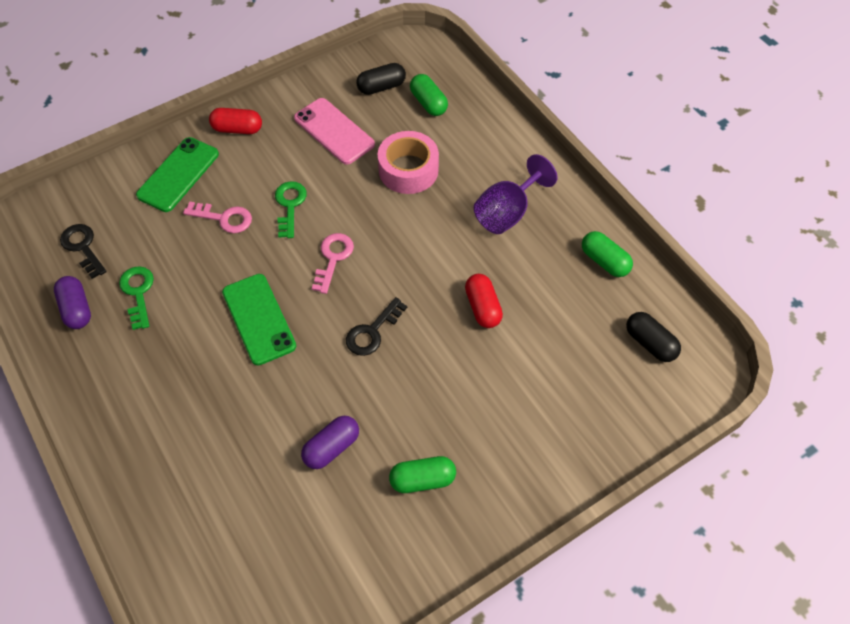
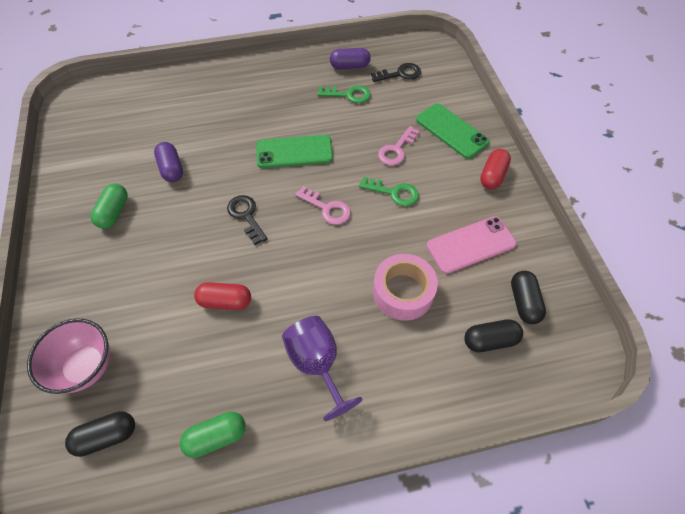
camera: 110 degrees right, 0 degrees up
green capsule [410,74,448,116] -> black capsule [464,319,523,352]
none -> pink bowl [27,318,110,394]

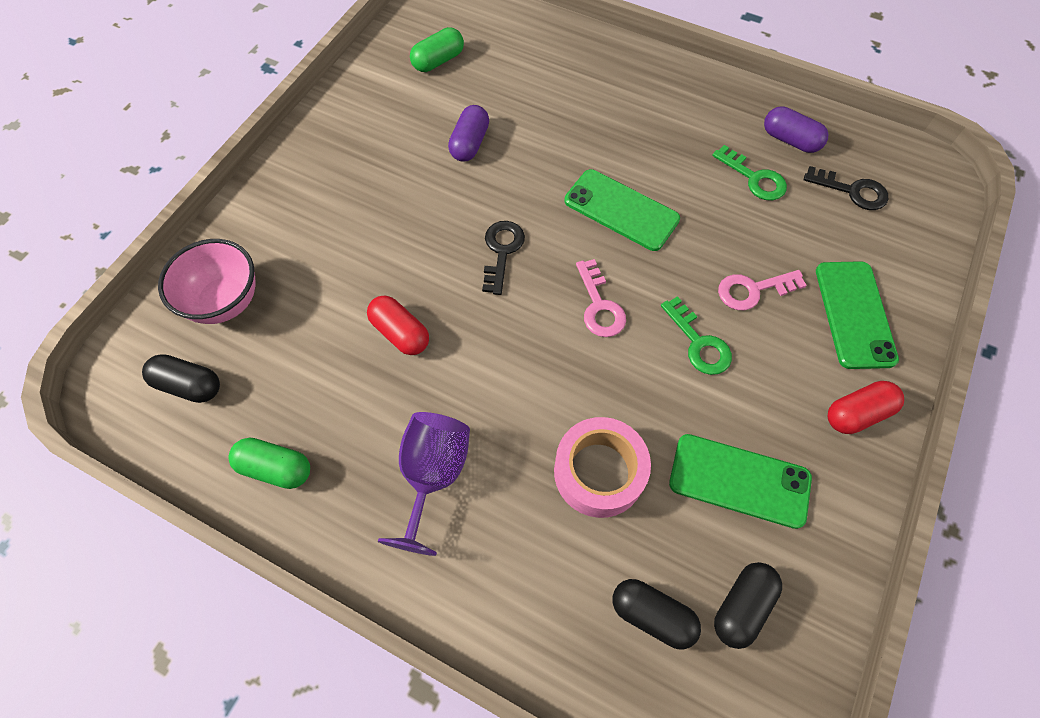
camera: 40 degrees right, 5 degrees up
green capsule [90,183,128,229] -> green capsule moved to [410,27,464,72]
pink phone [427,216,517,274] -> green phone [669,434,812,529]

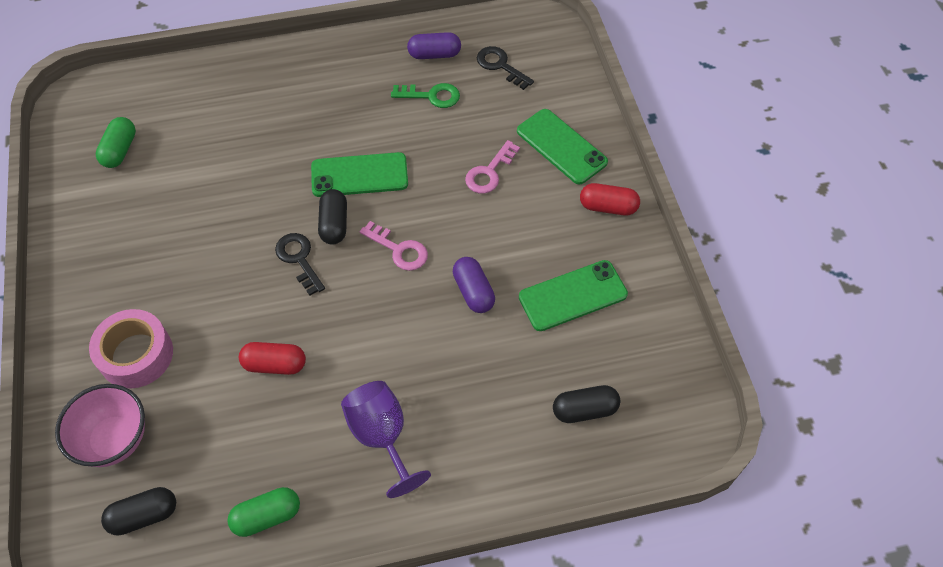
camera: 40 degrees left, 5 degrees down
purple capsule [448,105,489,162] -> purple capsule moved to [453,257,495,313]
pink tape [554,417,651,518] -> pink tape moved to [89,309,173,389]
green key [661,296,732,375] -> none
black capsule [714,562,782,649] -> black capsule moved to [318,189,347,244]
black key [804,166,888,210] -> black key turned 120 degrees counterclockwise [477,46,534,90]
red capsule [828,381,904,434] -> red capsule turned 75 degrees clockwise [580,183,640,216]

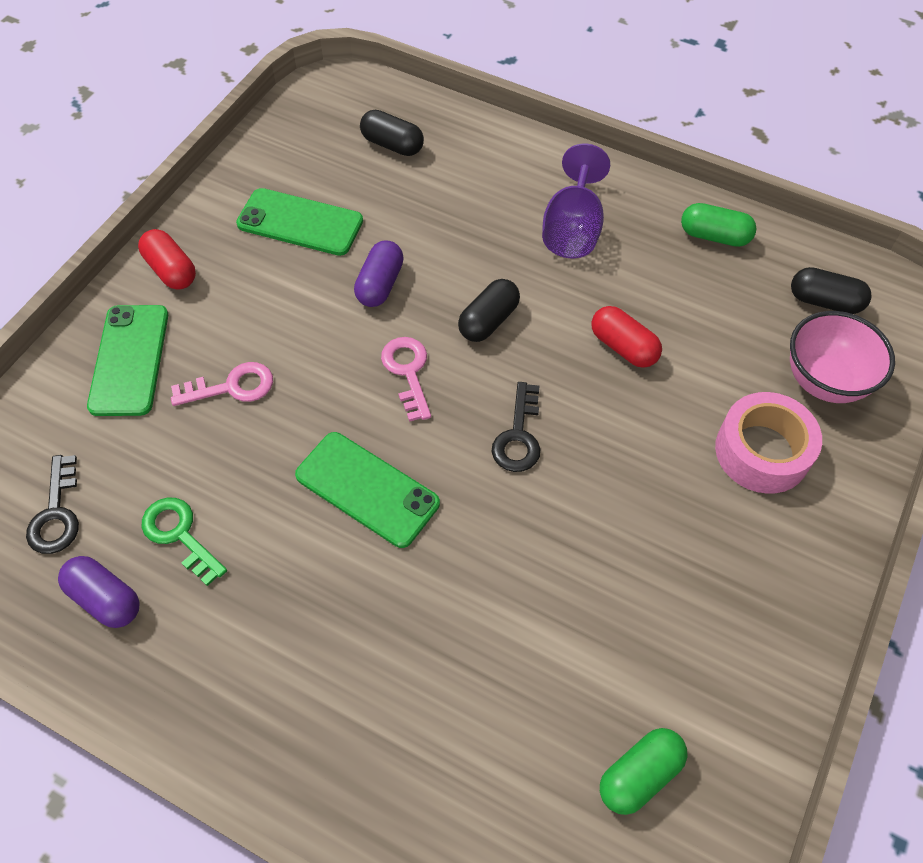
camera: 140 degrees left, 0 degrees up
black capsule [318,189,347,244] -> black capsule moved to [458,279,520,342]

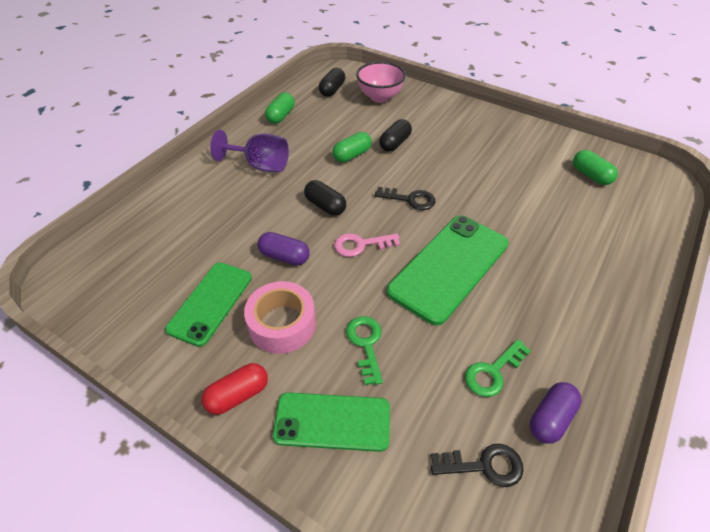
camera: 85 degrees left, 10 degrees down
pink key [171,362,273,406] -> green key [346,316,383,385]
green phone [295,432,440,548] -> green phone [387,215,508,325], size x1.52
black capsule [360,109,424,156] -> black capsule moved to [379,119,412,152]
red capsule [591,306,662,368] -> green capsule [332,132,372,163]
pink tape [715,392,822,494] -> pink tape moved to [244,281,316,354]

